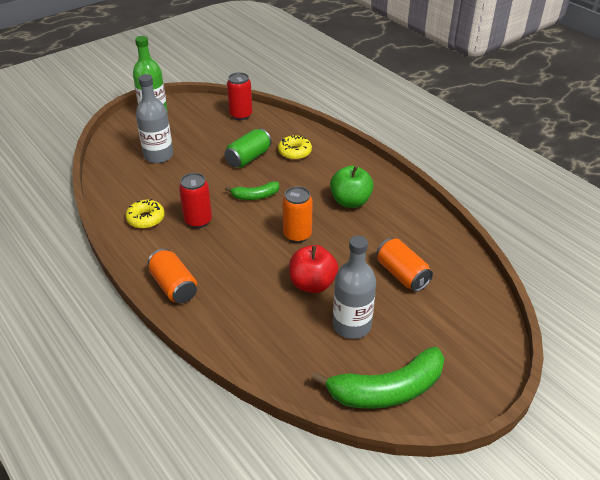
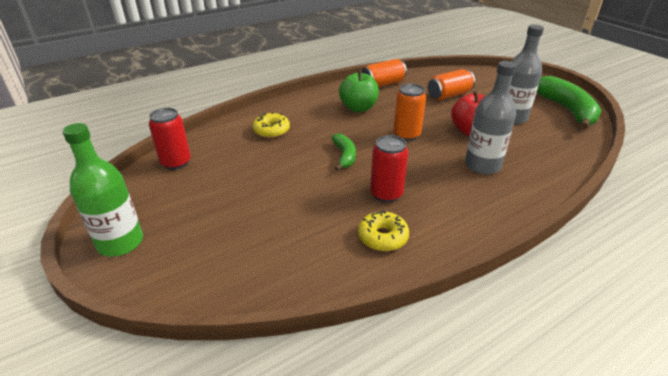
camera: 85 degrees left, 5 degrees down
grey bottle [136,74,173,163] -> grey bottle moved to [465,61,517,174]
orange can [148,249,197,303] -> orange can moved to [362,59,407,87]
green can [225,128,272,168] -> none

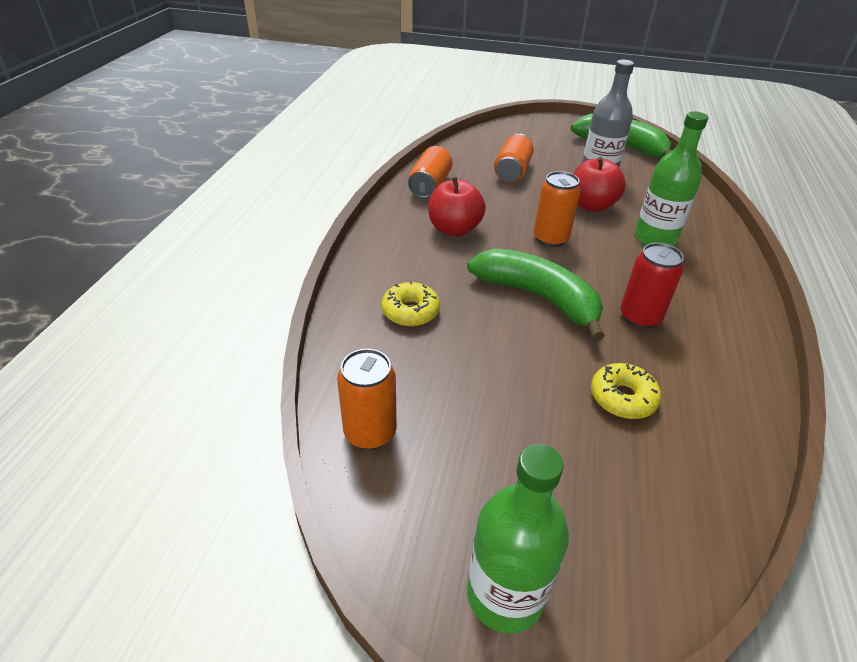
camera: 45 degrees left, 5 degrees up
red can [149,108,191,170] -> orange can [337,349,397,450]
green banana [331,134,356,171] -> green banana [467,248,605,341], size x1.88
green apple [339,70,379,112] -> red apple [428,177,486,237]
yellow donut [358,210,409,251] -> yellow donut moved to [591,363,661,419]
grey bottle [465,61,517,174] -> green bottle [635,111,708,246]

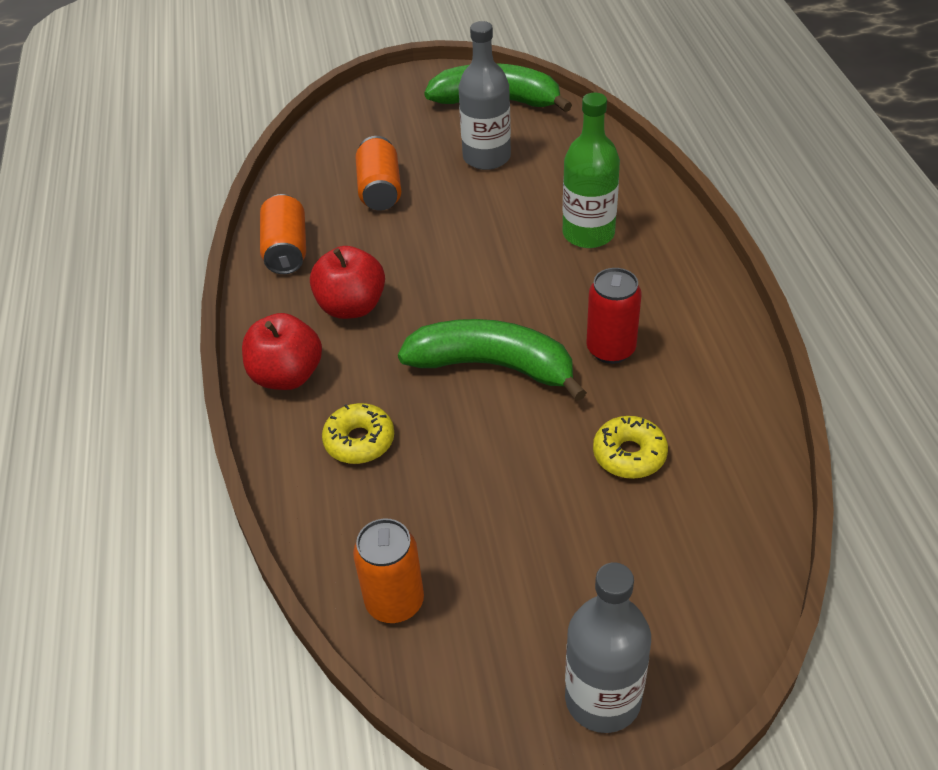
camera: 20 degrees left, 5 degrees up
green bottle [467,444,569,633] -> grey bottle [565,562,651,733]
orange can [534,171,580,247] -> none
red apple [573,156,626,212] -> red apple moved to [242,313,322,390]

